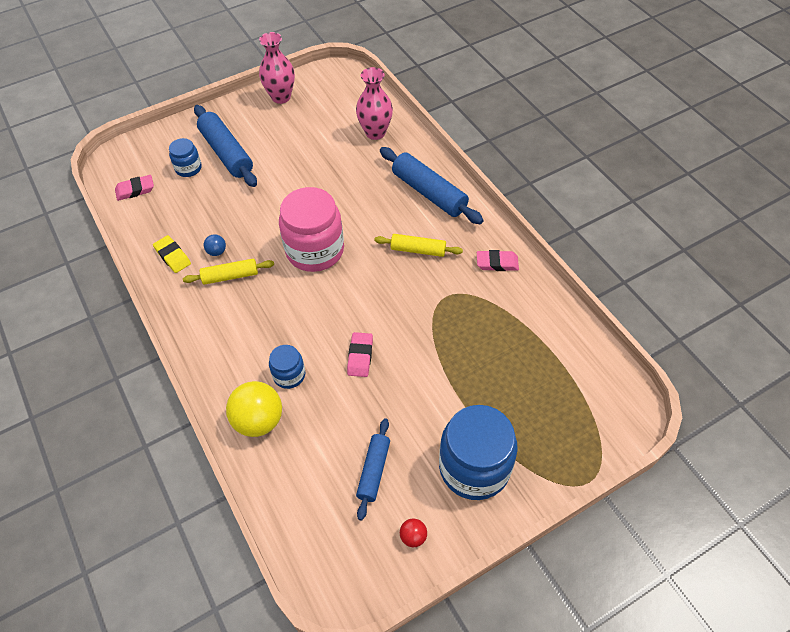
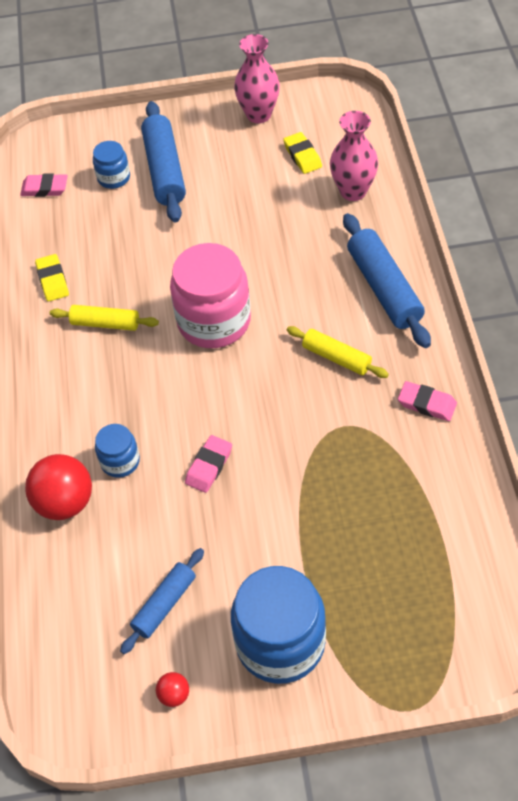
camera: 25 degrees right, 0 degrees up
blue ball [204,234,226,256] -> none
yellow ball [226,381,282,437] -> red ball [25,454,92,520]
none -> yellow eraser [283,132,322,174]

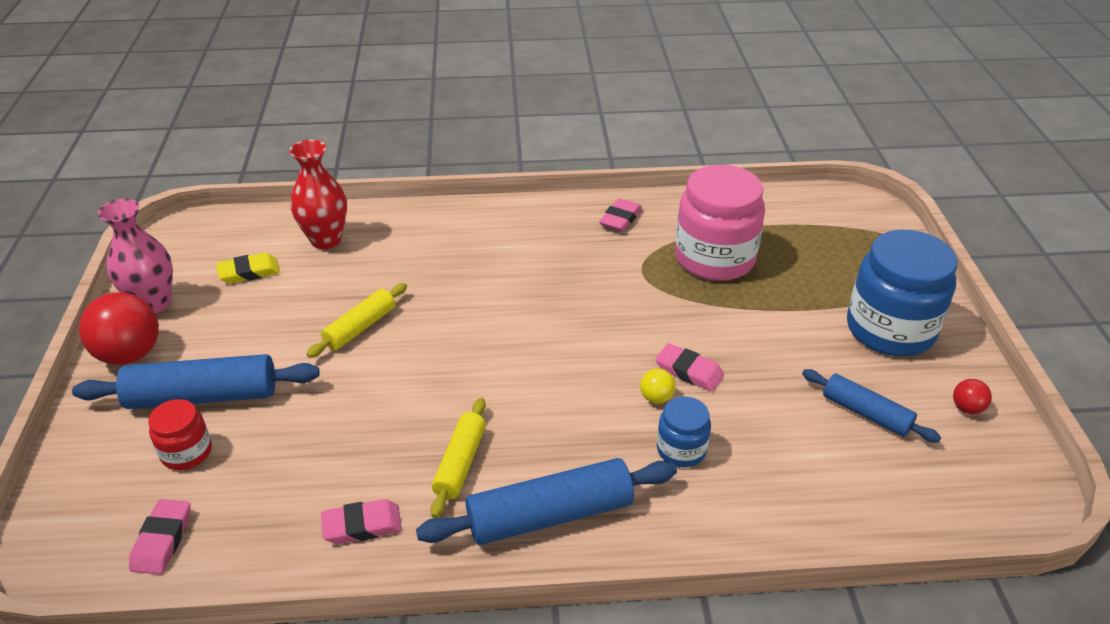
camera: 90 degrees left, 15 degrees down
red ball [25,454,92,520] -> red ball moved to [79,292,159,365]
yellow eraser [35,254,69,301] -> pink eraser [321,499,402,544]
blue jar [93,141,130,189] -> red jar [148,399,212,470]
pink jar [170,243,251,348] -> pink jar moved to [675,165,765,281]
yellow rolling pin [287,326,389,378] -> yellow rolling pin moved to [307,283,407,358]
pink vase [330,111,378,201] -> red vase [289,140,347,249]
blue rolling pin [343,213,431,348] -> blue rolling pin moved to [416,458,677,545]
none -> yellow ball [640,368,676,404]

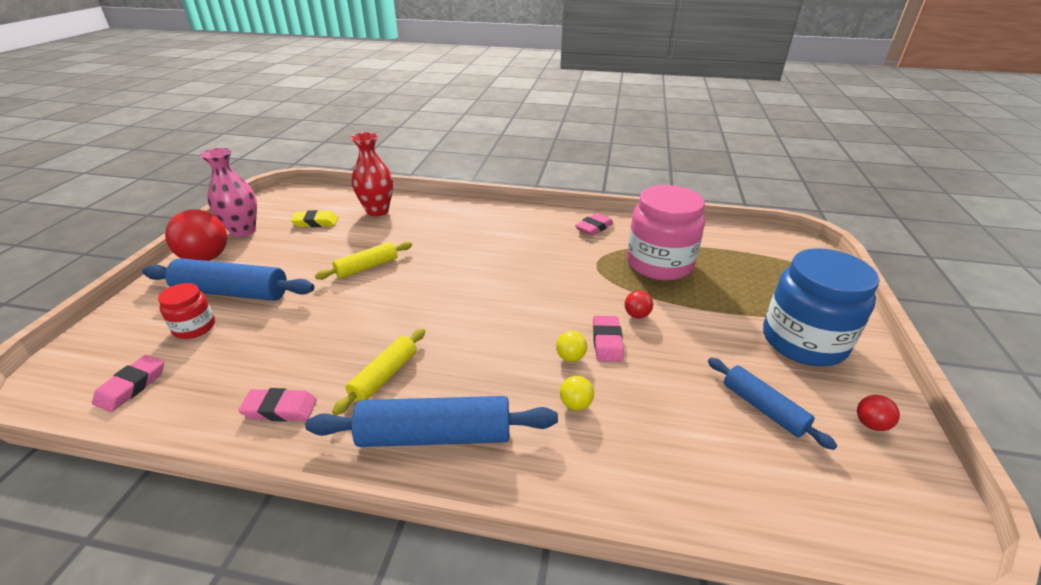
camera: 15 degrees right, 5 degrees down
pink eraser [655,343,724,391] -> pink eraser turned 45 degrees clockwise [593,316,624,362]
blue jar [657,396,711,467] -> yellow ball [560,376,594,410]
none -> red ball [625,290,653,318]

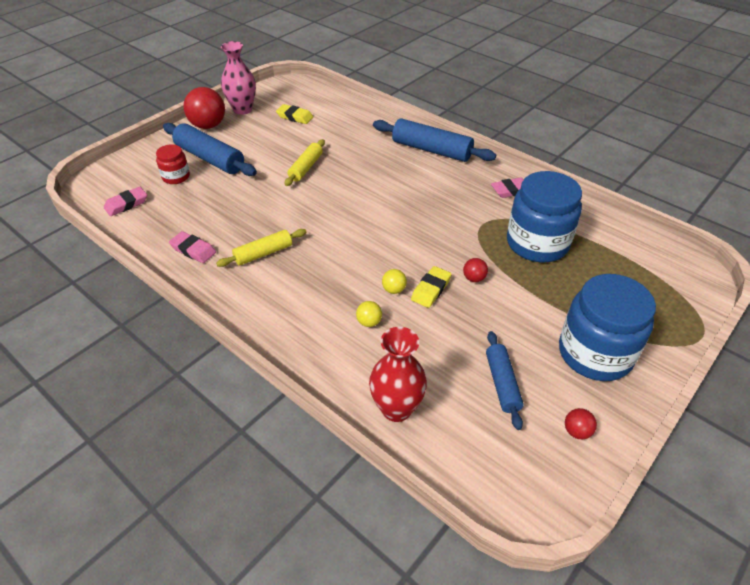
camera: 30 degrees right, 10 degrees up
blue rolling pin [305,396,558,447] -> blue rolling pin moved to [373,118,496,162]
yellow rolling pin [315,241,412,280] -> yellow rolling pin turned 60 degrees counterclockwise [285,139,325,186]
red vase [351,132,393,216] -> red vase moved to [369,327,427,422]
pink eraser [593,316,624,362] -> yellow eraser [411,266,451,308]
pink jar [627,185,705,281] -> blue jar [507,171,582,262]

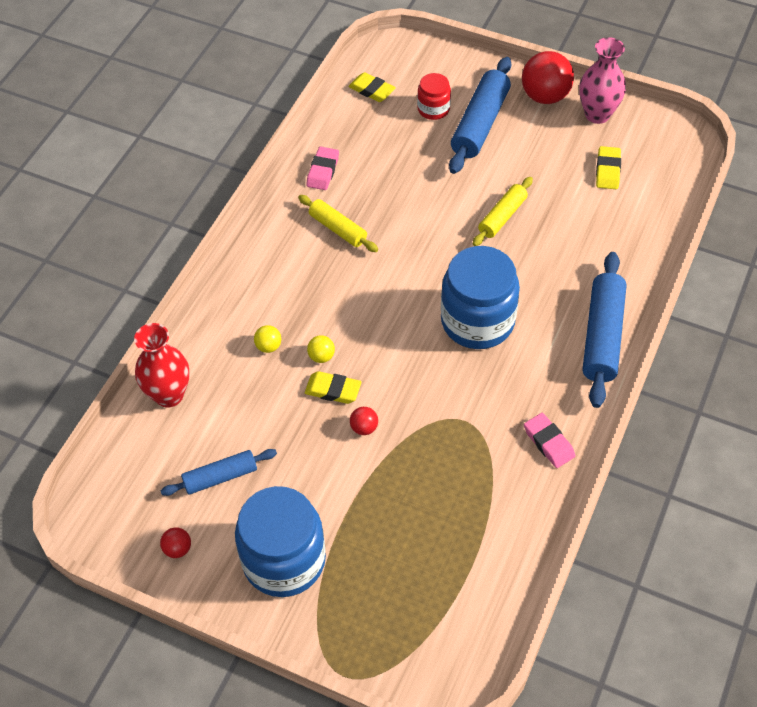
camera: 75 degrees right, 10 degrees up
pink eraser [104,187,147,216] -> yellow eraser [348,72,396,102]
yellow rolling pin [285,139,325,186] -> yellow rolling pin turned 60 degrees counterclockwise [473,177,533,246]
blue jar [507,171,582,262] -> blue jar moved to [441,246,520,349]

